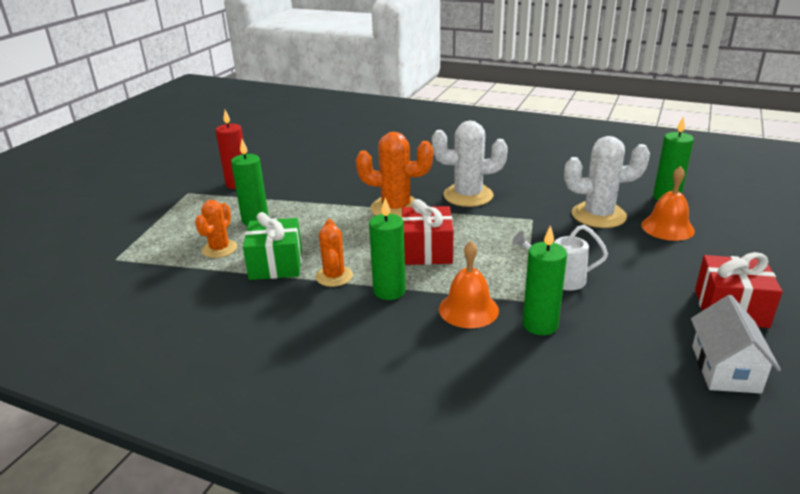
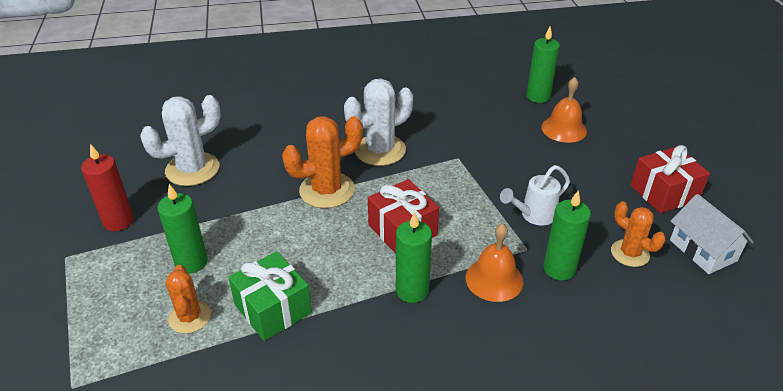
camera: 35 degrees left, 10 degrees up
orange cactus [316,219,353,287] -> orange cactus moved to [611,202,666,267]
white cactus [564,136,650,228] -> white cactus moved to [140,95,221,186]

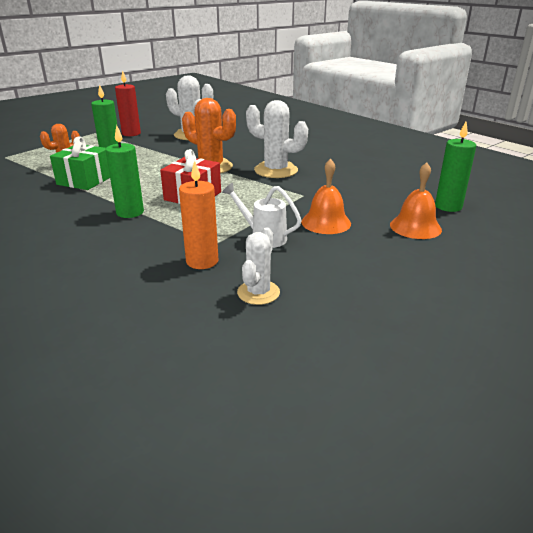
camera: 60 degrees right, 10 degrees down
orange bell [465,224,523,302] -> orange bell moved to [301,159,351,234]
green candle [543,191,591,281] -> orange candle [179,160,218,269]
orange cactus [611,202,666,267] -> white cactus [237,228,280,305]
red gift [630,145,710,213] -> none
white house [670,194,754,274] -> none

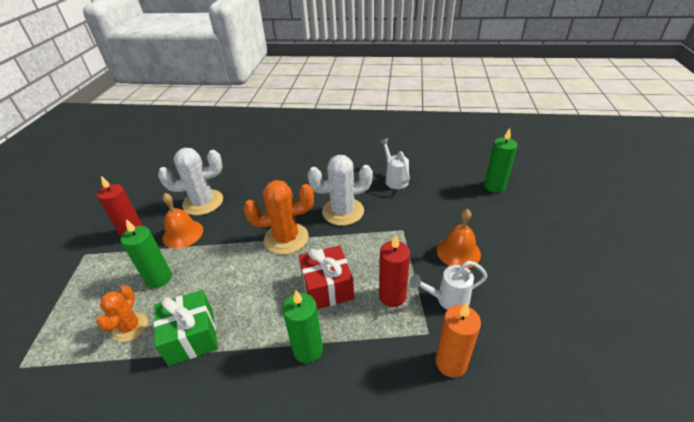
camera: 40 degrees left, 10 degrees up
white cactus [237,228,280,305] -> none
orange bell [390,162,442,239] -> orange bell moved to [163,193,203,249]
none -> white watering can [379,138,410,189]
none -> red candle [379,235,410,307]

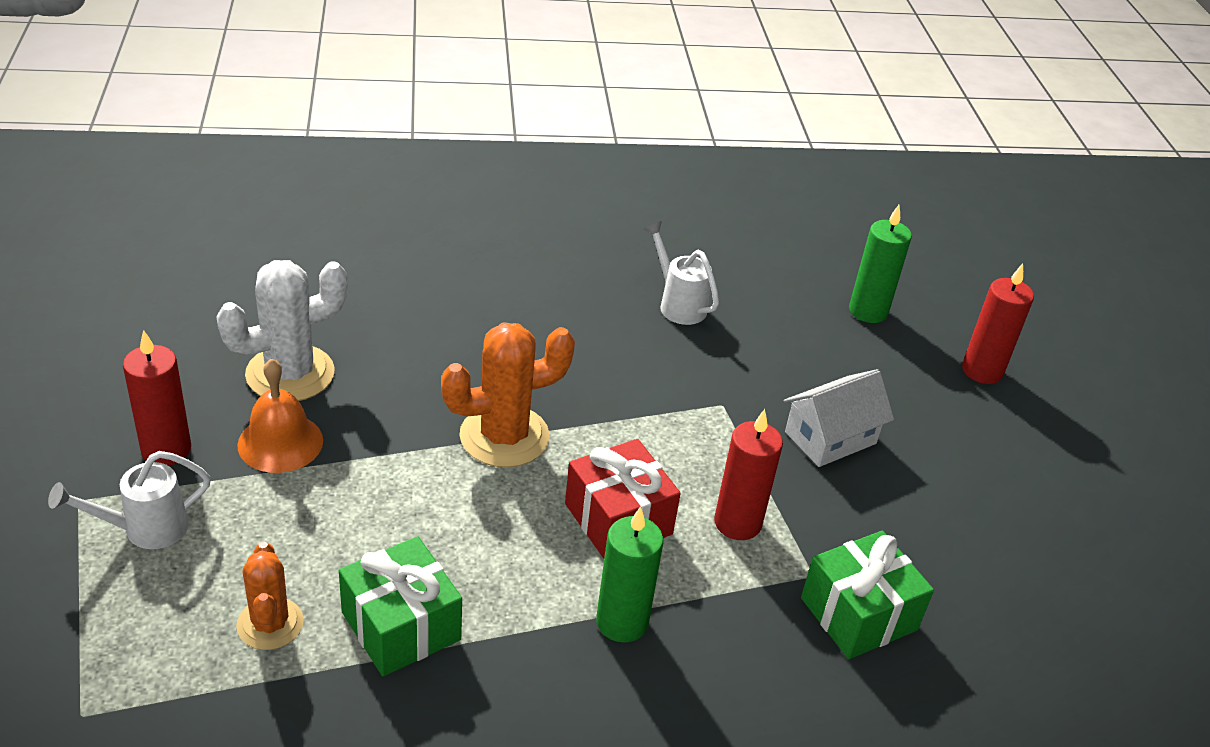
camera: 20 degrees left, 0 degrees up
green candle [120,219,172,288] -> none
white cactus [307,155,373,226] -> none
white watering can [409,261,487,310] -> white watering can moved to [48,451,211,549]
orange candle [436,303,481,378] -> green gift [801,531,934,659]
orange bell [437,209,481,268] -> white house [783,369,894,467]
none -> red candle [962,263,1034,384]

